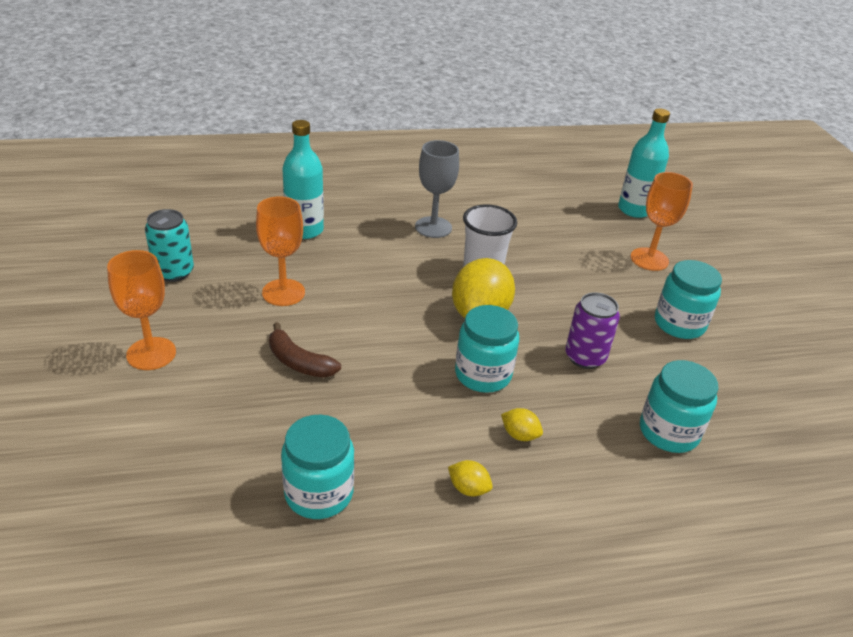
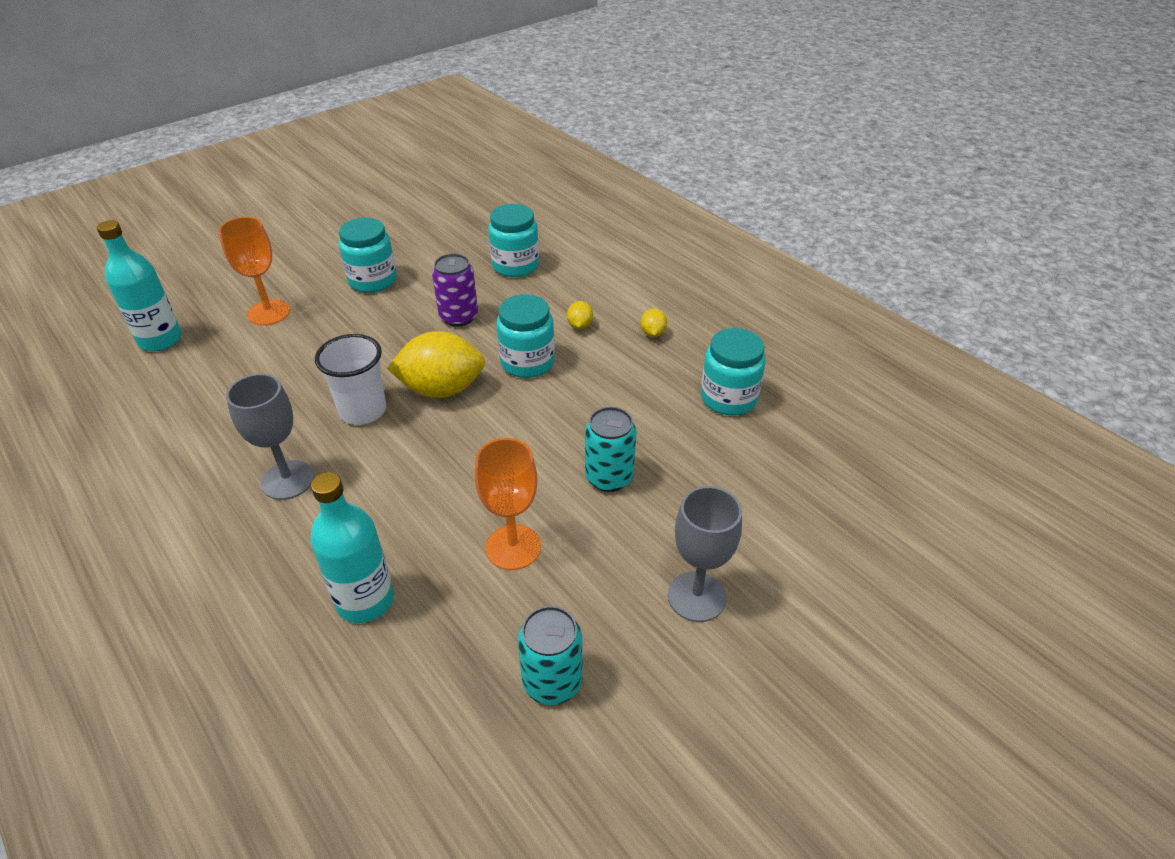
camera: 115 degrees left, 5 degrees up
orange goblet [107,250,176,370] -> grey goblet [668,486,742,622]
brown banana [269,322,341,378] -> turquoise can [585,407,637,492]

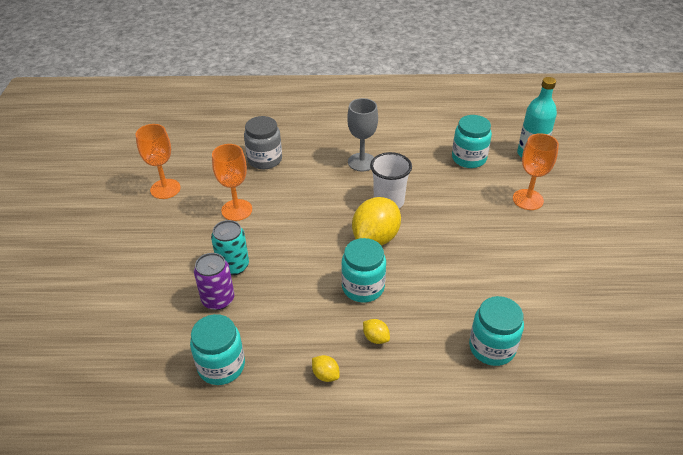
camera: 130 degrees right, 0 degrees up
turquoise bottle [310,472,394,623] -> grey jar [244,116,282,169]
turquoise jar [339,218,397,293] -> turquoise jar moved to [452,115,492,168]
purple can [432,254,478,327] -> purple can moved to [194,253,234,310]
turquoise can [518,606,583,705] -> orange goblet [135,124,181,199]
grey goblet [668,486,742,622] -> none

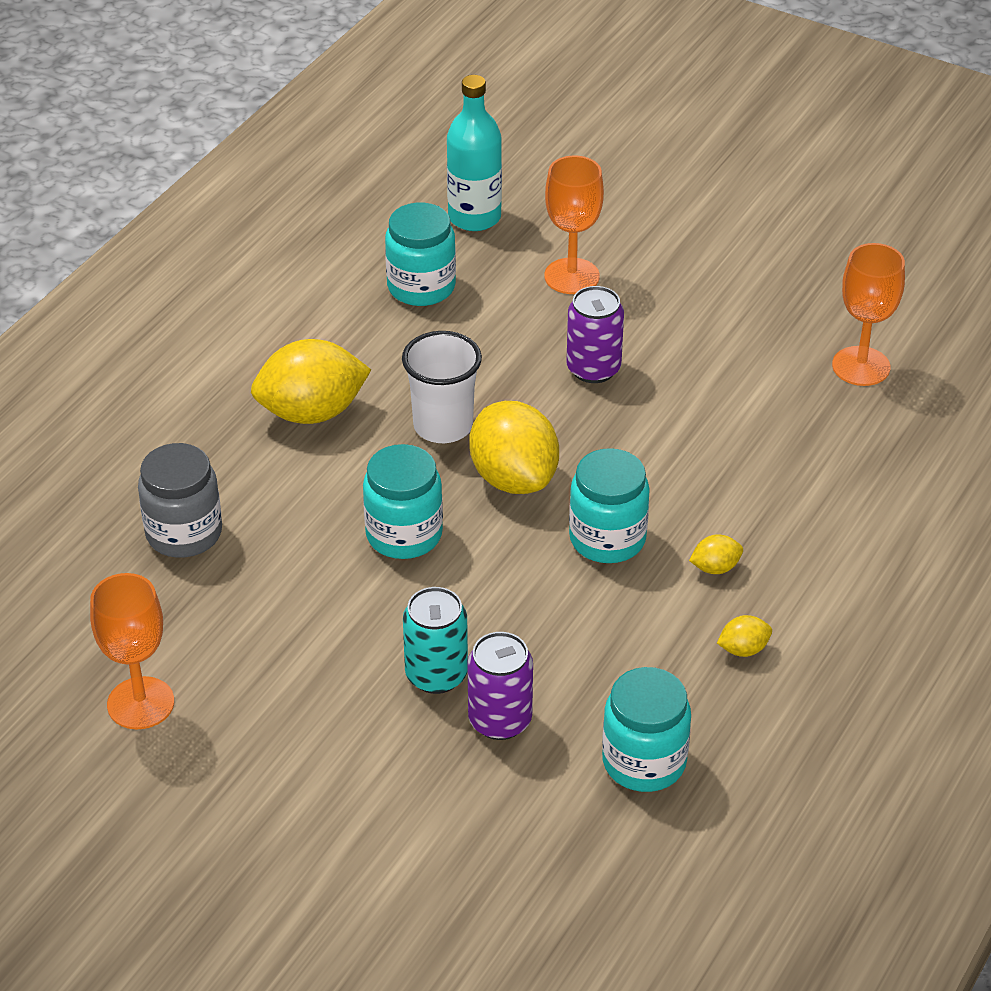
camera: 60 degrees left, 0 degrees up
orange goblet [212,144,252,221] -> orange goblet moved to [832,243,905,386]
grey goblet [347,98,378,171] -> yellow lemon [251,339,371,424]
turquoise jar [469,296,524,366] -> turquoise jar moved to [363,444,443,559]
none -> purple can [567,286,624,383]

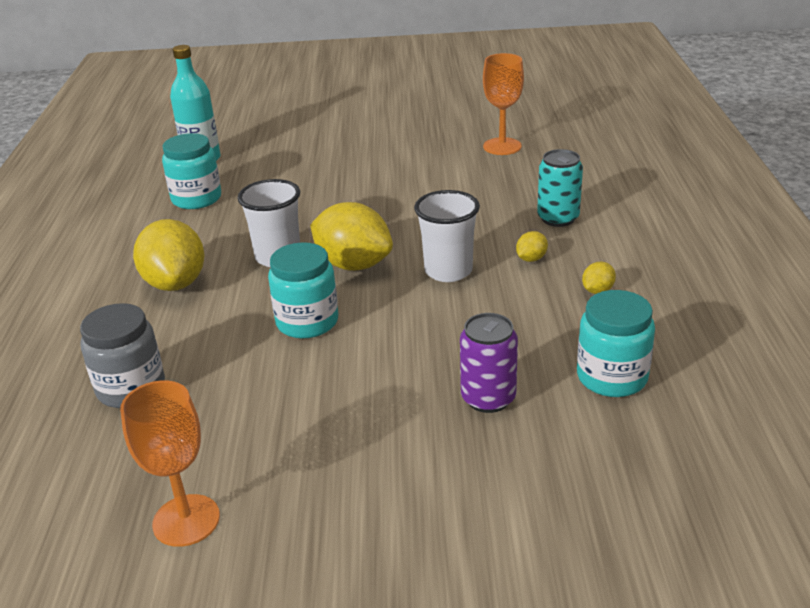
camera: 30 degrees left, 10 degrees down
yellow lemon [251,339,371,424] -> yellow lemon turned 60 degrees counterclockwise [133,219,205,291]
turquoise can [403,587,468,694] -> turquoise can moved to [537,149,583,227]
orange goblet [544,156,604,294] -> none
purple can [567,286,624,383] -> none
turquoise jar [569,448,650,563] -> white cup [414,190,480,282]

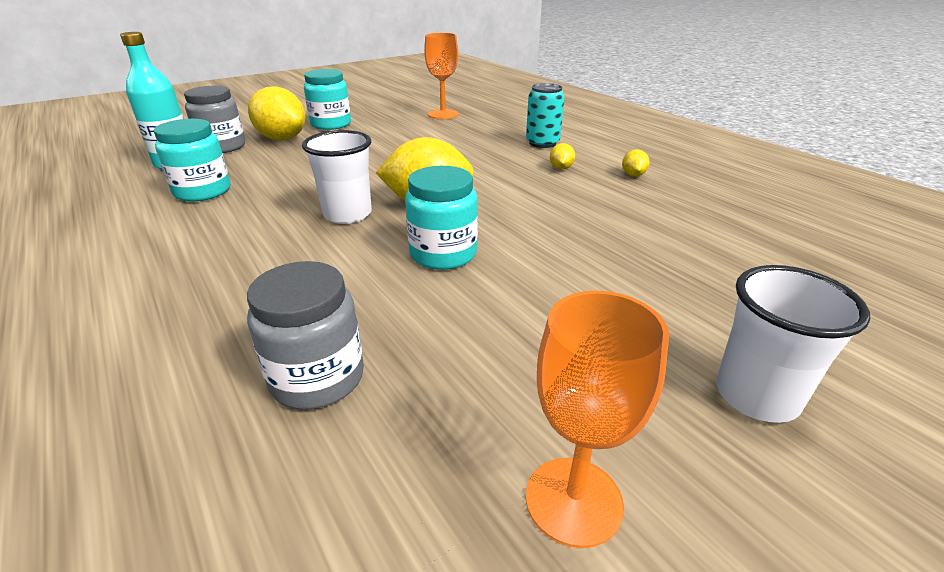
camera: 35 degrees left, 0 degrees up
yellow lemon [133,219,205,291] -> yellow lemon moved to [248,86,306,140]
white cup [414,190,480,282] -> white cup moved to [716,265,870,423]
purple can [460,313,518,413] -> none
turquoise jar [577,290,655,397] -> turquoise jar moved to [304,69,351,130]
none -> grey jar [184,86,245,153]

